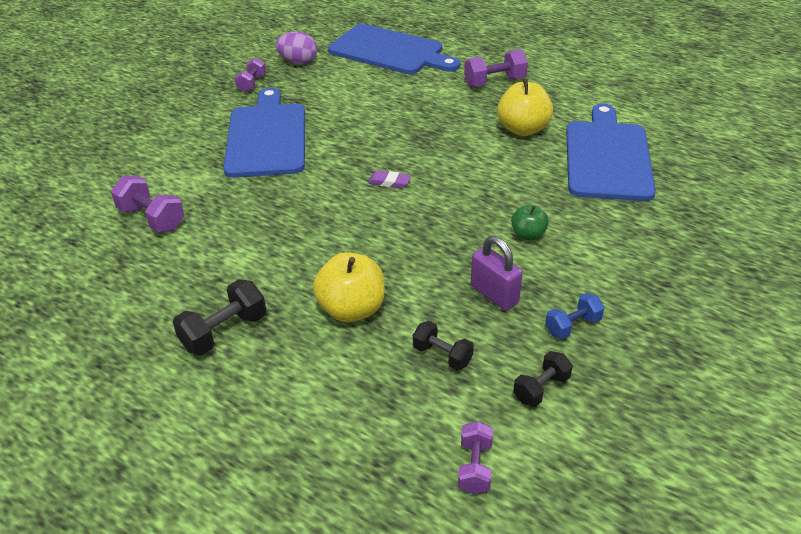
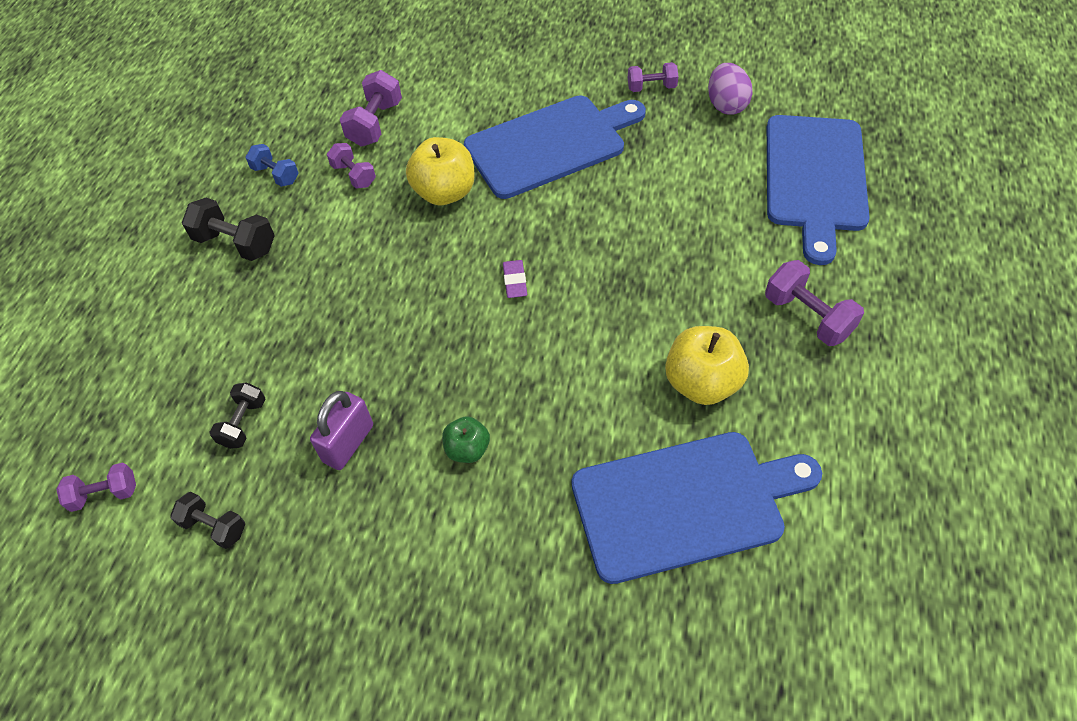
camera: 70 degrees right, 15 degrees up
yellow apple [313,252,385,322] -> yellow apple moved to [406,137,475,205]
blue dumbbell [545,293,604,339] -> blue dumbbell moved to [246,144,299,187]
none -> purple dumbbell [327,143,376,189]

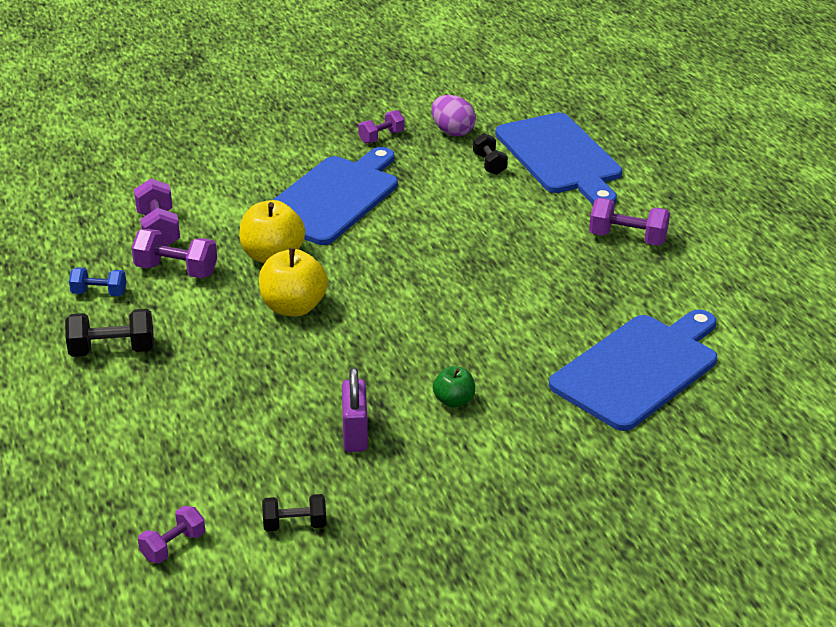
camera: 35 degrees left, 20 degrees down
black dumbbell [209,382,266,449] -> black dumbbell moved to [473,133,508,175]
purple dumbbell [327,143,376,189] -> purple dumbbell [132,229,217,278], size x1.53
purple eraser [503,260,527,298] -> none
yellow apple [665,326,749,405] -> yellow apple moved to [259,248,328,317]

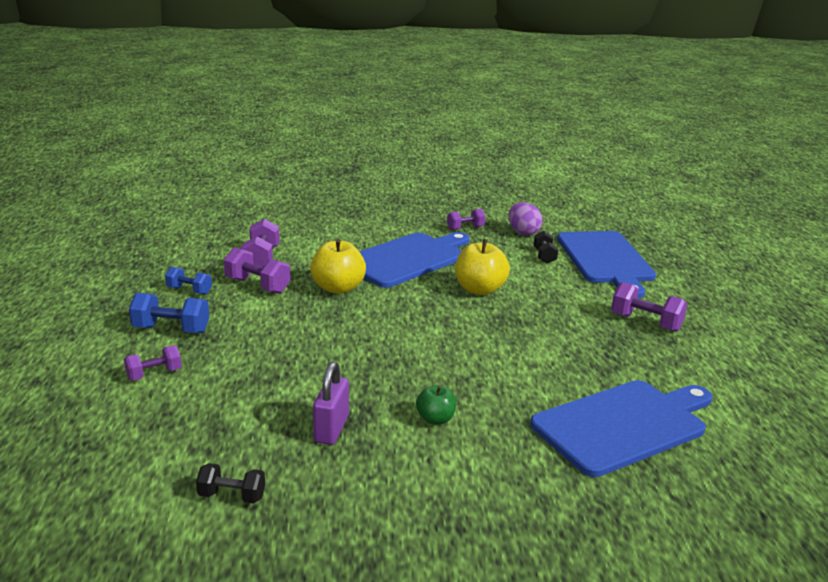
camera: 15 degrees right, 10 degrees down
black dumbbell [65,309,154,357] -> blue dumbbell [129,293,209,333]
purple dumbbell [138,506,205,563] -> purple dumbbell moved to [124,345,181,381]
yellow apple [259,248,328,317] -> yellow apple moved to [455,239,510,295]

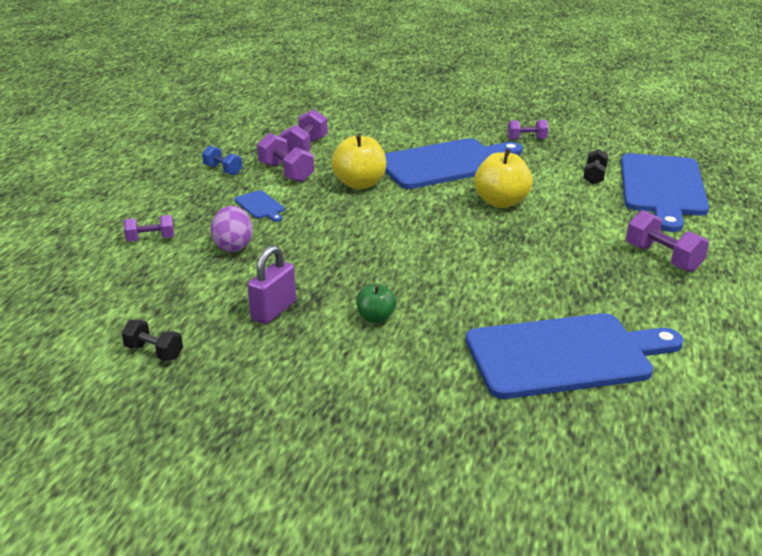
camera: 20 degrees right, 5 degrees up
blue dumbbell [129,293,209,333] -> none
purple egg [509,202,543,235] -> purple egg moved to [211,206,253,252]
none -> blue cutting board [234,190,285,222]

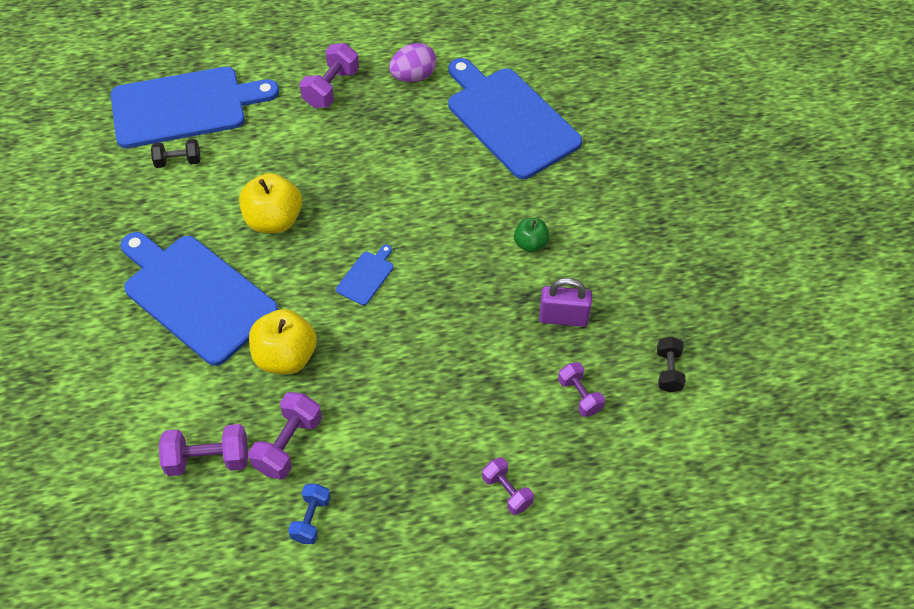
camera: 115 degrees left, 25 degrees up
purple egg [211,206,253,252] -> purple egg moved to [389,43,437,82]
blue cutting board [234,190,285,222] -> blue cutting board moved to [336,245,393,305]
purple dumbbell [508,120,548,140] -> purple dumbbell moved to [558,362,605,417]

